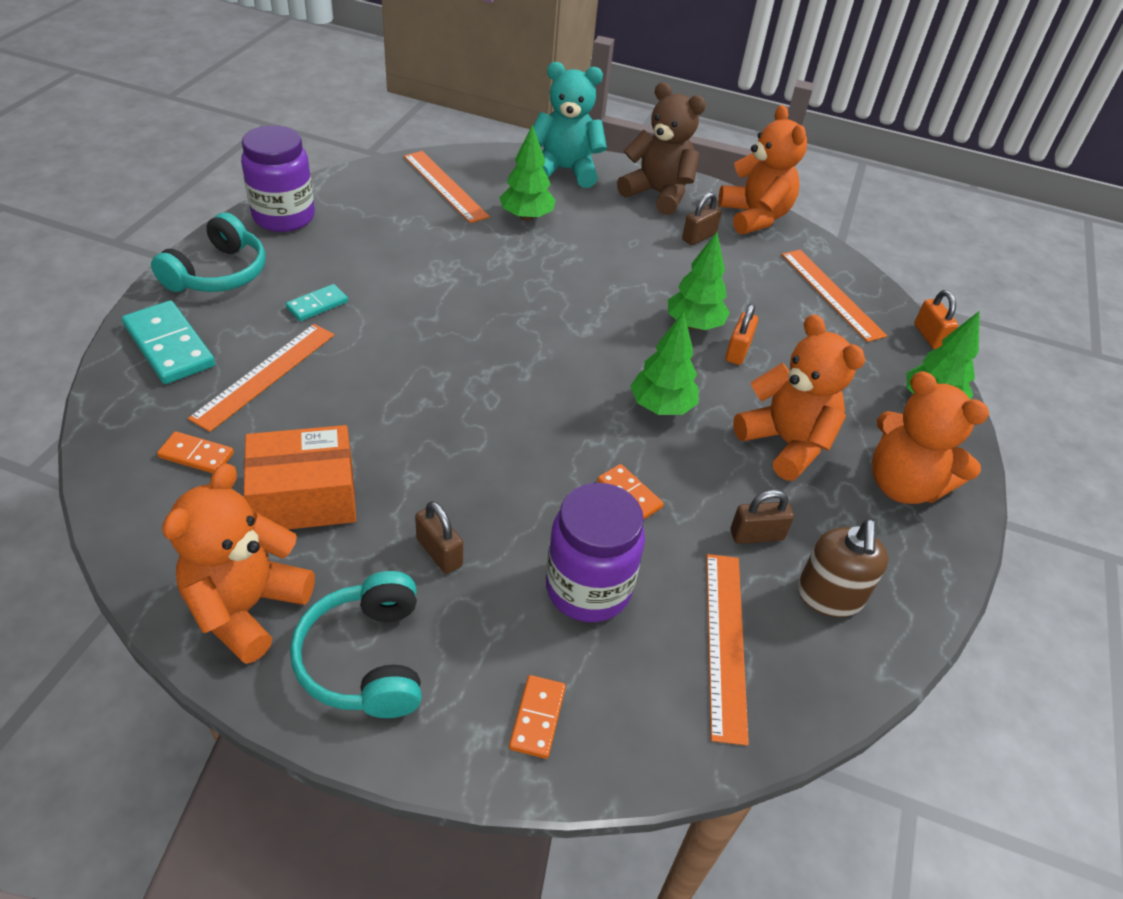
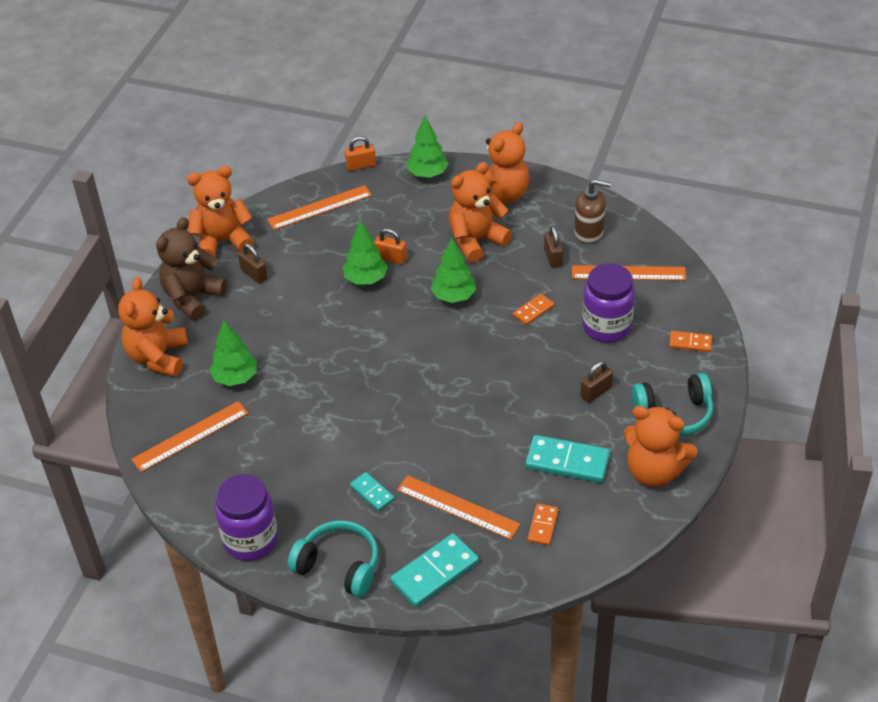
camera: 85 degrees left, 0 degrees up
orange box [244,425,356,530] -> turquoise domino [525,435,610,483]
turquoise teddy bear [533,62,607,188] -> orange teddy bear [118,277,188,377]

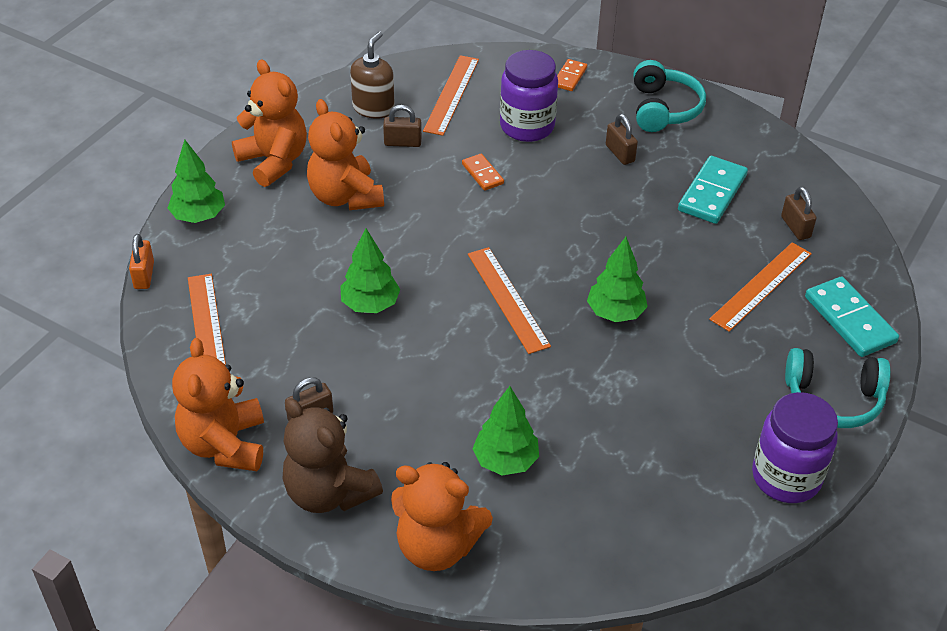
camera: 80 degrees left, 0 degrees up
orange ruler [131,401,248,472] -> orange ruler moved to [468,247,551,354]
turquoise headphones [288,521,379,597] -> turquoise headphones turned 120 degrees counterclockwise [785,348,891,428]
turquoise domino [350,472,395,511] -> none
orange padlock [374,228,407,264] -> none
green tree [430,238,476,303] -> green tree moved to [587,237,648,322]
orange domino [528,504,558,546] -> brown padlock [781,187,817,240]
orange teddy bear [623,406,698,487] -> none

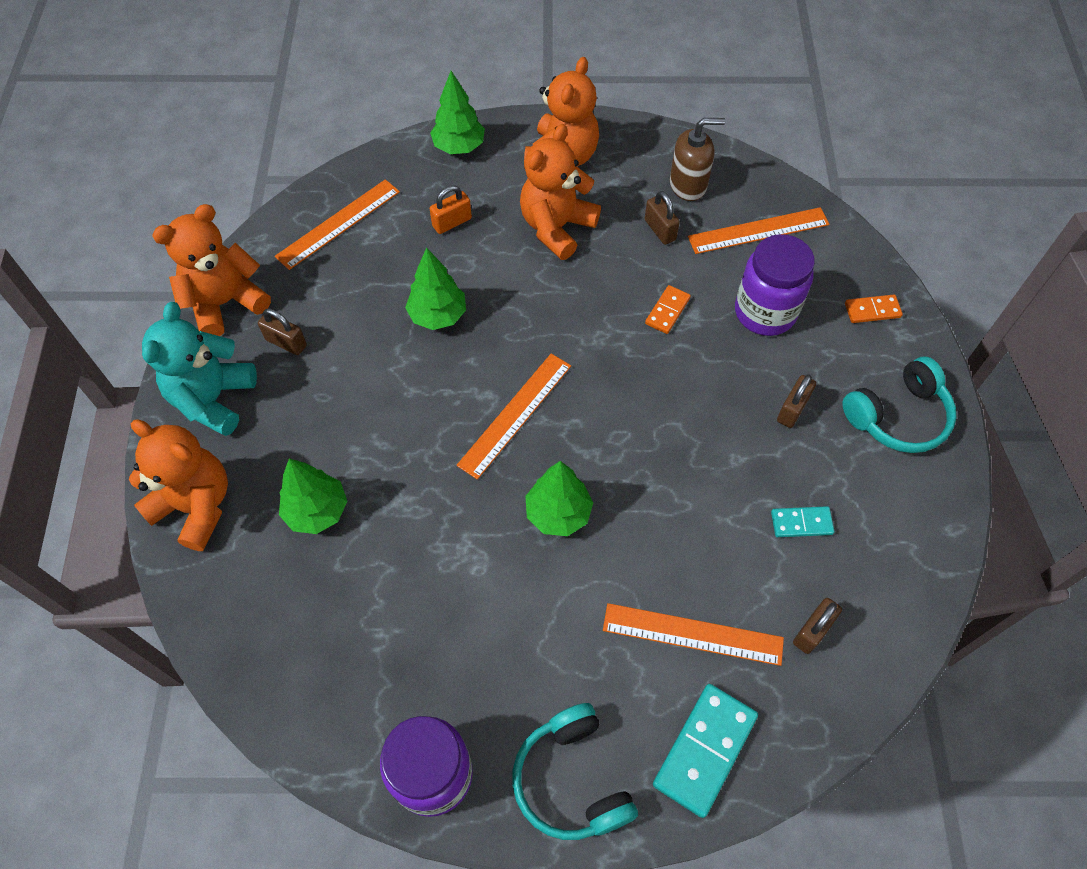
camera: 60 degrees right, 15 degrees up
orange padlock [129,234,154,289] -> orange padlock moved to [430,185,472,234]
brown teddy bear [282,398,383,513] -> turquoise teddy bear [142,302,257,436]
orange teddy bear [391,462,493,571] -> orange teddy bear turned 135 degrees clockwise [129,419,228,551]
turquoise domino [678,156,748,224] -> turquoise domino [771,506,834,537], size x0.56

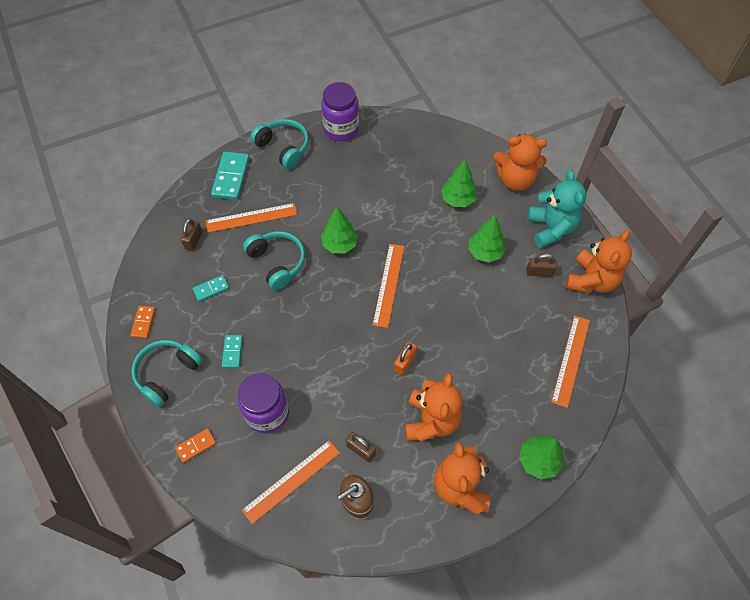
camera: 155 degrees right, 0 degrees up
green tree [405,248,466,330] -> green tree moved to [468,215,506,263]
orange padlock [430,185,472,234] -> orange padlock moved to [394,342,417,375]
orange domino [645,285,691,334] -> orange domino moved to [130,306,155,338]
brown padlock [777,375,816,428] -> turquoise domino [222,335,242,368]
none -> turquoise headphones [243,231,305,290]

